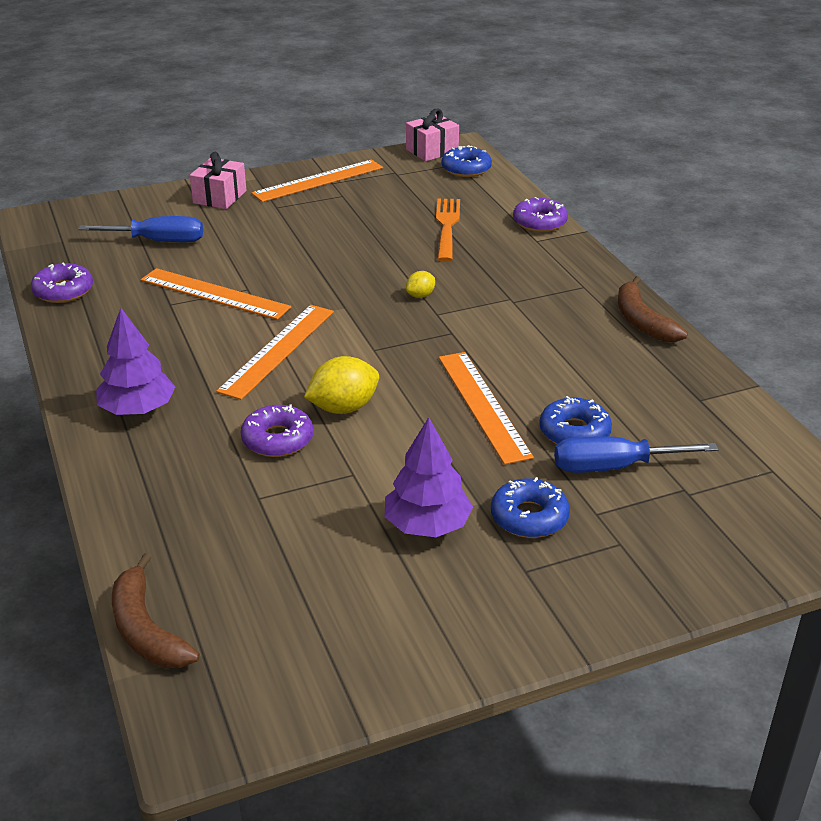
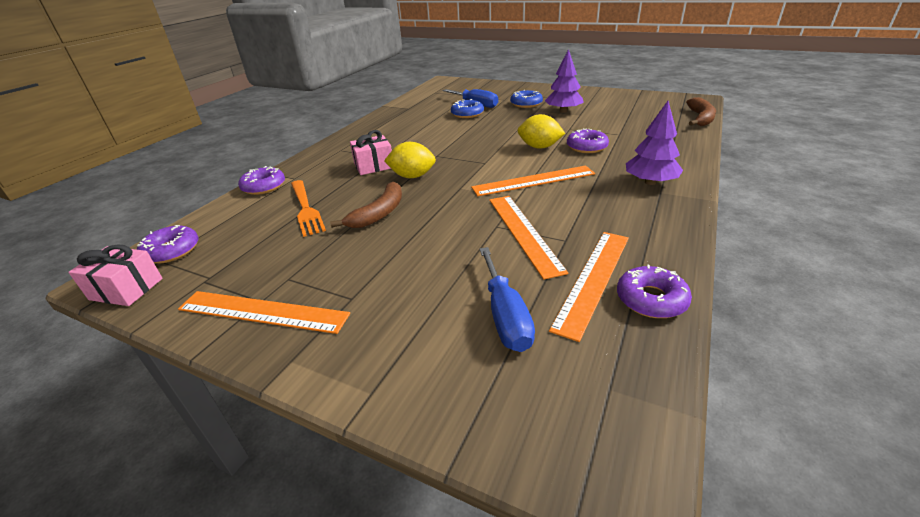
camera: 130 degrees left, 0 degrees up
blue screwdriver [78,216,203,242] -> blue screwdriver turned 150 degrees counterclockwise [479,247,535,352]
pink gift [190,152,247,209] -> pink gift moved to [350,130,392,175]
yellow lemon [406,271,435,298] -> yellow lemon [384,142,436,178], size x1.85
orange fork [436,198,460,262] -> orange fork turned 75 degrees counterclockwise [291,180,326,237]
orange ruler [439,352,534,465] -> orange ruler moved to [549,232,629,342]
blue donut [441,145,492,177] -> purple donut [137,225,199,264]
brown banana [618,276,688,342] -> brown banana moved to [330,182,402,228]

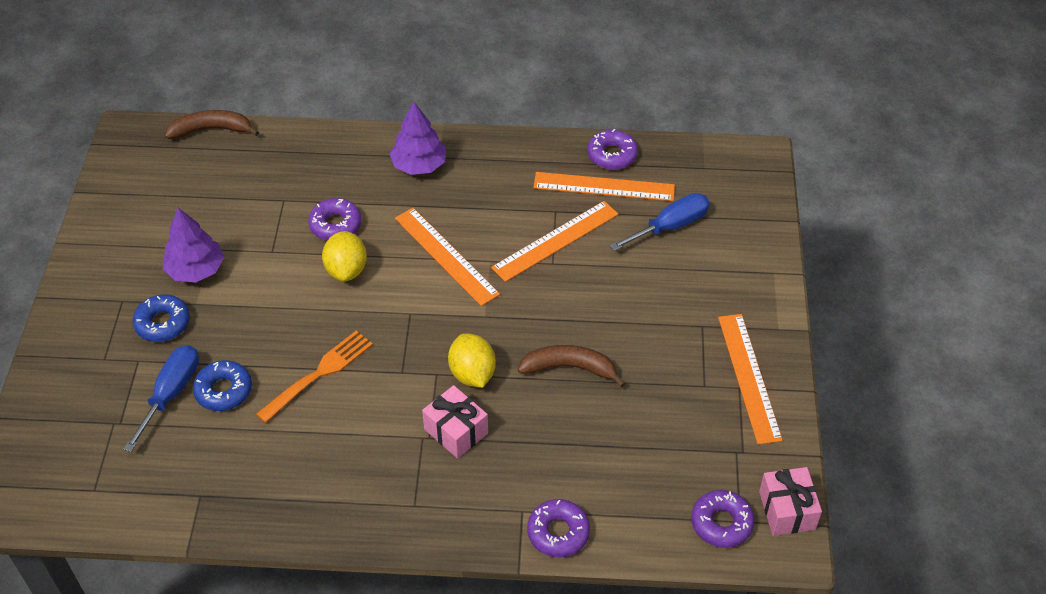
camera: 115 degrees left, 15 degrees up
orange fork [291,180,326,237] -> orange fork moved to [256,330,373,423]

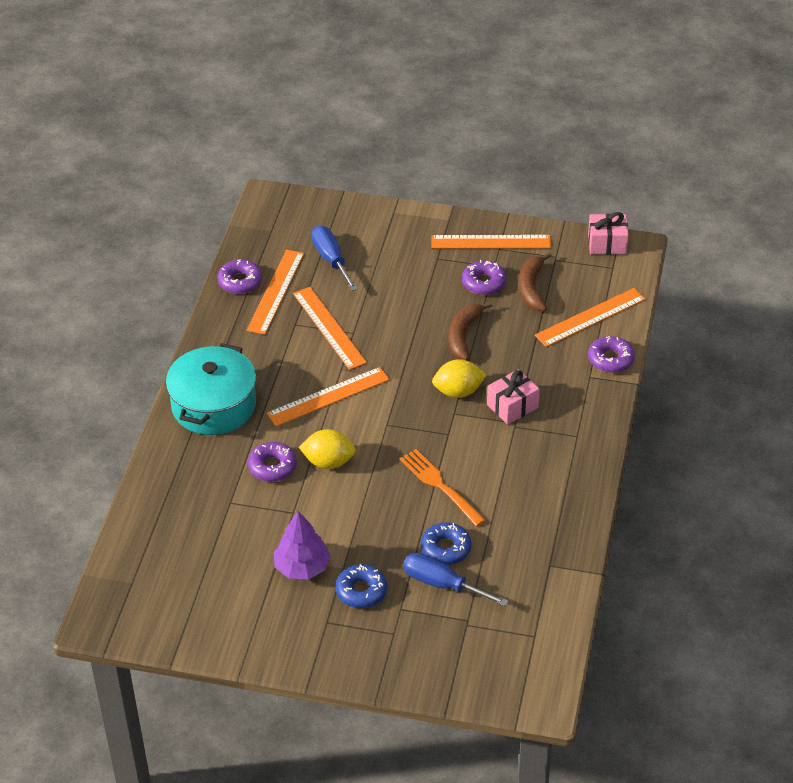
camera: 80 degrees left, 5 degrees down
brown banana [165,110,259,139] -> brown banana moved to [519,252,552,311]
purple tree [389,102,446,175] -> turquoise pot [166,343,256,435]
purple donut [691,490,754,548] -> purple donut moved to [462,260,506,295]
none -> orange ruler [535,288,646,347]

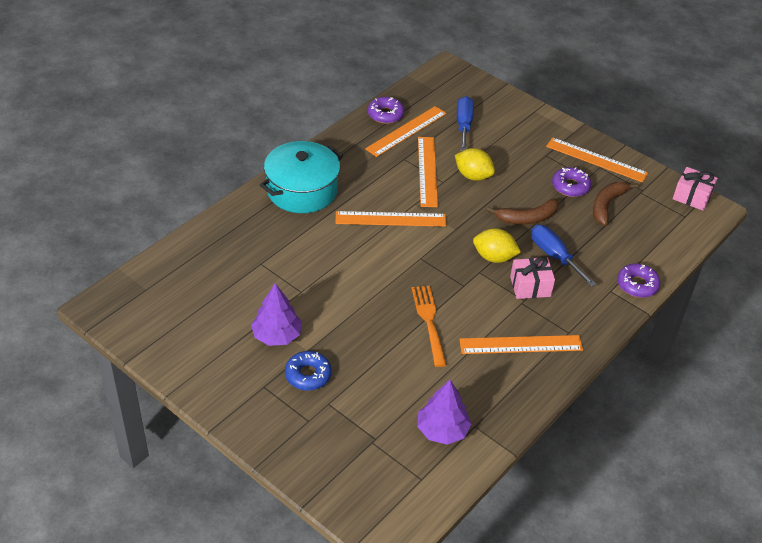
camera: 25 degrees right, 0 degrees up
purple donut [248,442,297,482] -> none
yellow lemon [299,429,356,469] -> yellow lemon moved to [455,148,495,181]
blue screwdriver [403,553,509,606] -> blue screwdriver moved to [531,225,596,287]
blue donut [421,522,472,565] -> none
brown banana [449,301,493,361] -> brown banana turned 150 degrees counterclockwise [487,198,559,225]
orange ruler [535,288,646,347] -> orange ruler moved to [459,335,583,354]
none -> purple tree [417,380,472,445]

